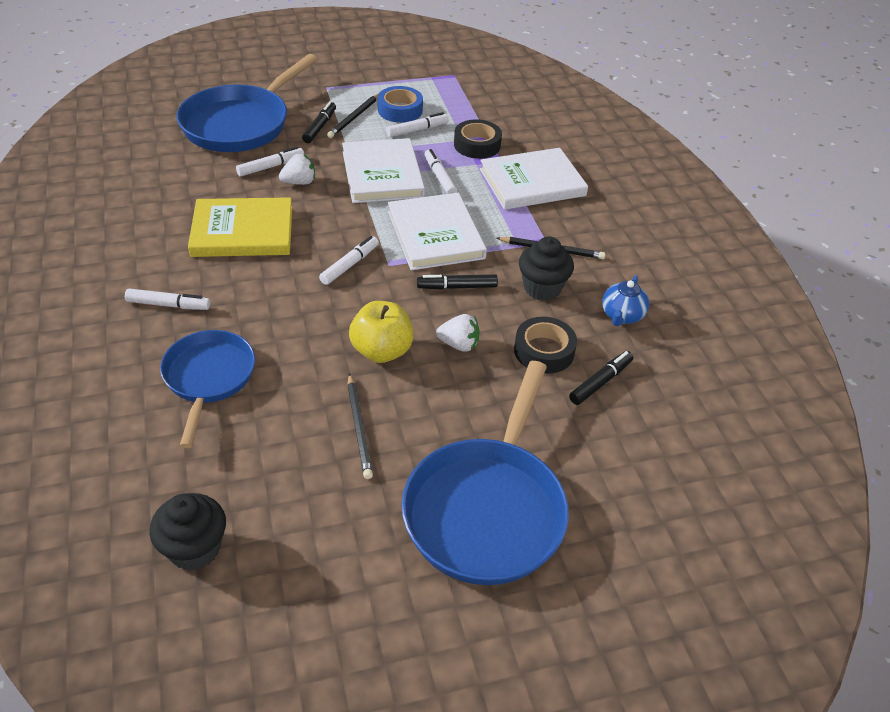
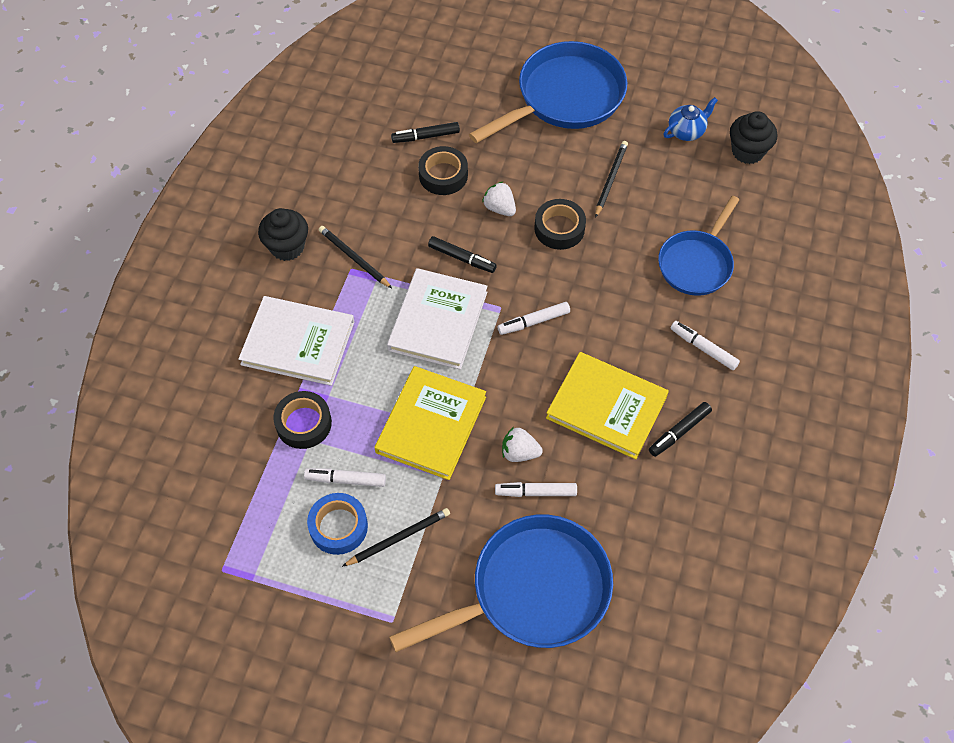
camera: 145 degrees left, 15 degrees up
black marker [302,101,336,143] -> black marker moved to [649,402,712,457]
white book [342,138,425,203] -> yellow book [374,366,486,480]
yellow apple [349,301,414,363] -> black tape [534,199,586,250]
white marker [425,149,458,194] -> none
black cupcake [519,237,574,301] -> black cupcake moved to [258,208,308,261]
blue teapot [602,275,649,326] -> blue teapot moved to [663,97,718,141]

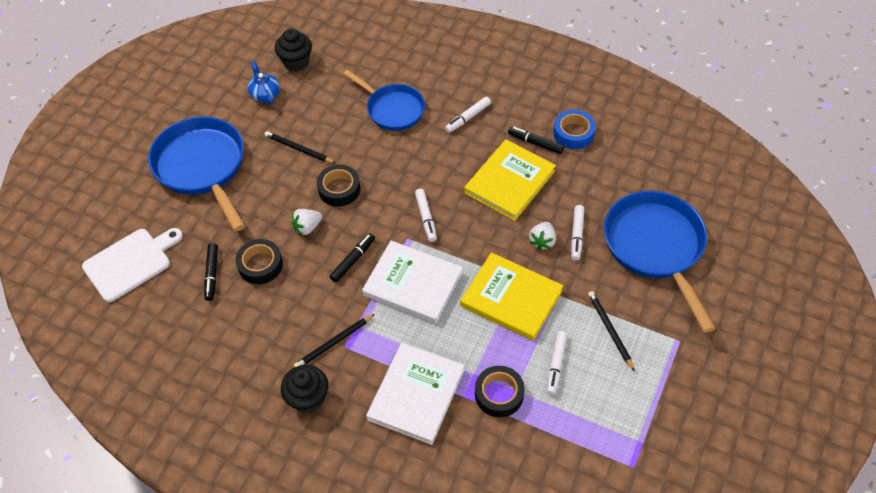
camera: 80 degrees left, 5 degrees down
blue tape [307,493,368,555] -> blue tape moved to [553,110,596,149]
black marker [649,402,712,457] -> black marker turned 150 degrees clockwise [508,127,564,154]
none -> white cutting board [82,228,183,302]

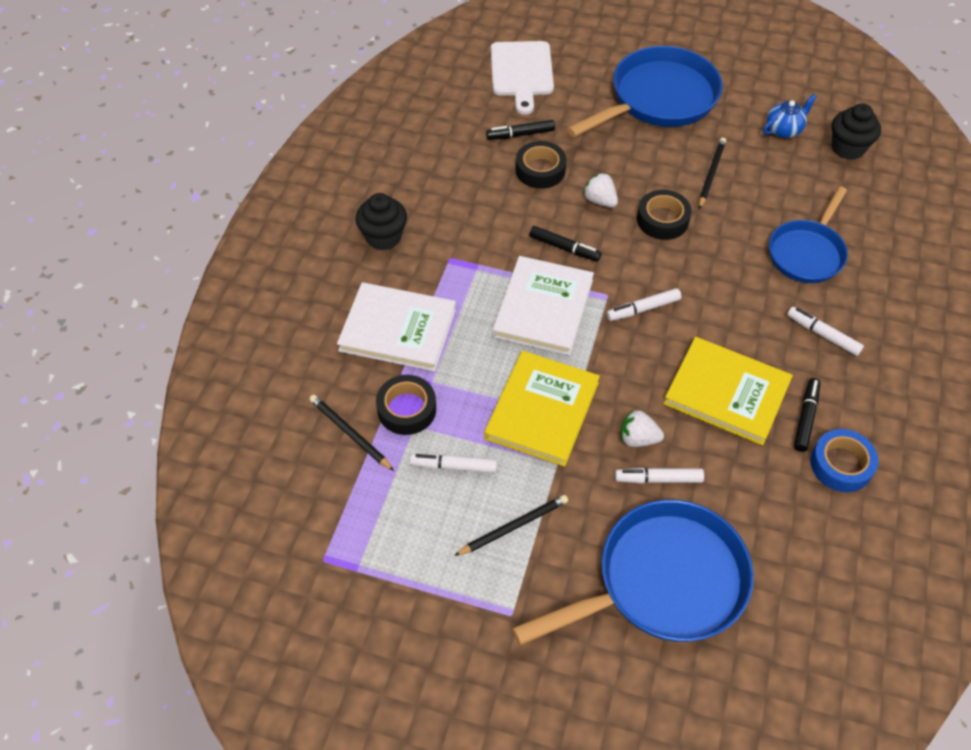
camera: 80 degrees right, 0 degrees up
white cutting board [82,228,183,302] -> white cutting board turned 45 degrees clockwise [491,41,554,115]
black pencil [294,314,375,367] -> black pencil moved to [309,395,394,471]

